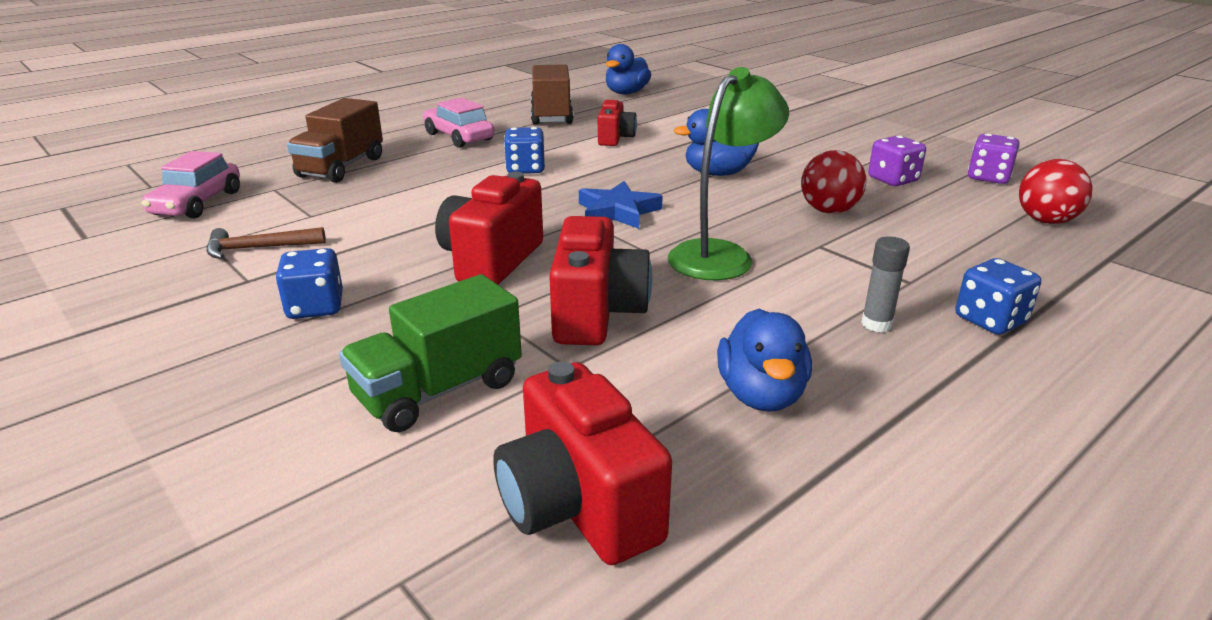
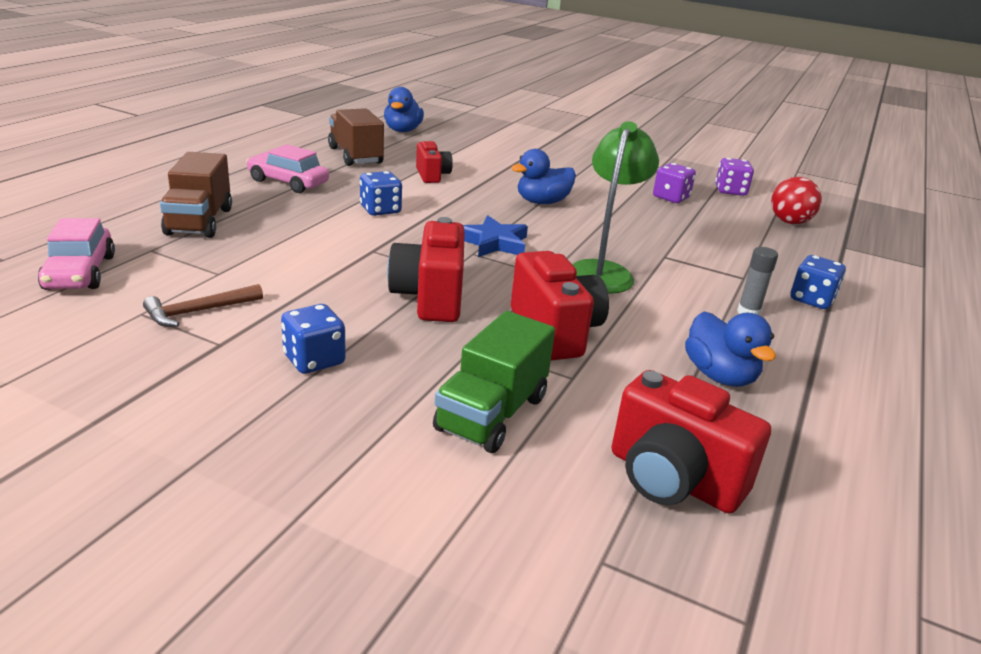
camera: 25 degrees left, 0 degrees up
red ball [801,150,866,214] -> none

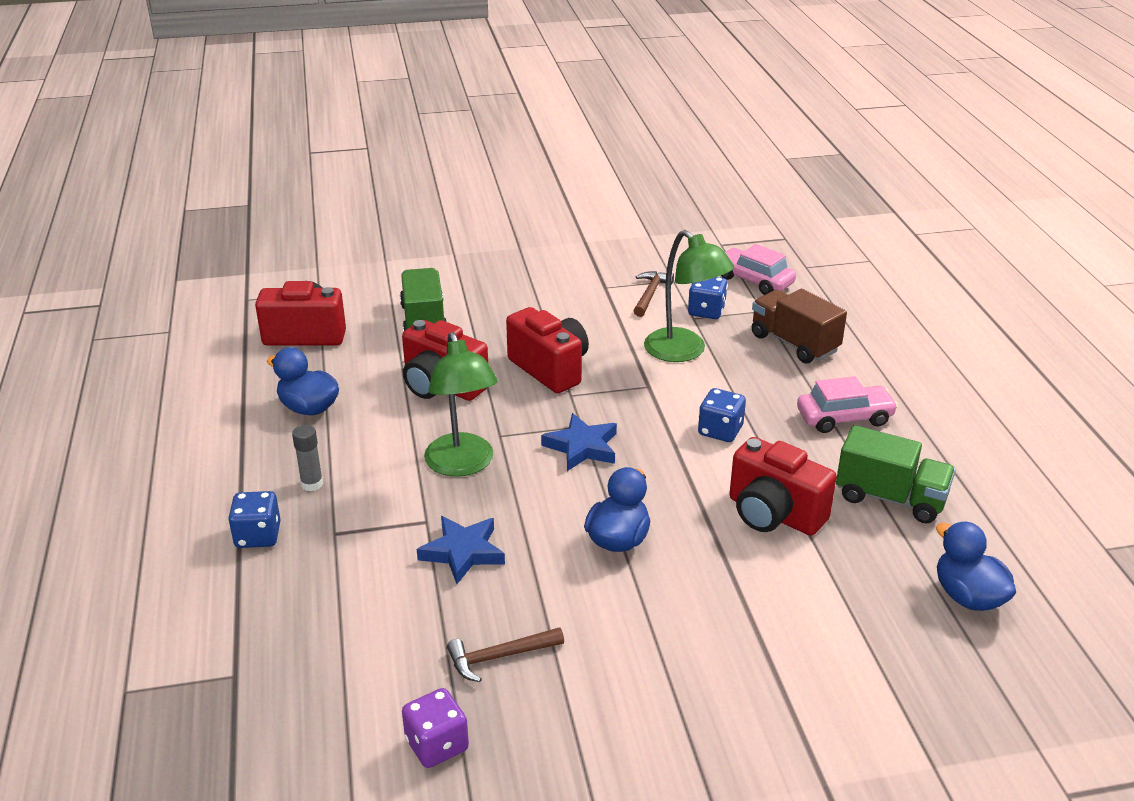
camera: 145 degrees right, 5 degrees up
blue dice [281,304,346,374] -> blue dice moved to [688,277,727,319]
brown truck [328,108,384,166] -> green truck [836,425,956,523]
red camera [416,141,453,183] -> red camera [729,437,837,536], size x1.63
purple dice [653,163,696,203] -> brown hammer [447,627,564,682]
red ball [771,177,822,224] -> none
none -> blue star [417,516,505,584]
none -> green lamp [644,230,734,362]

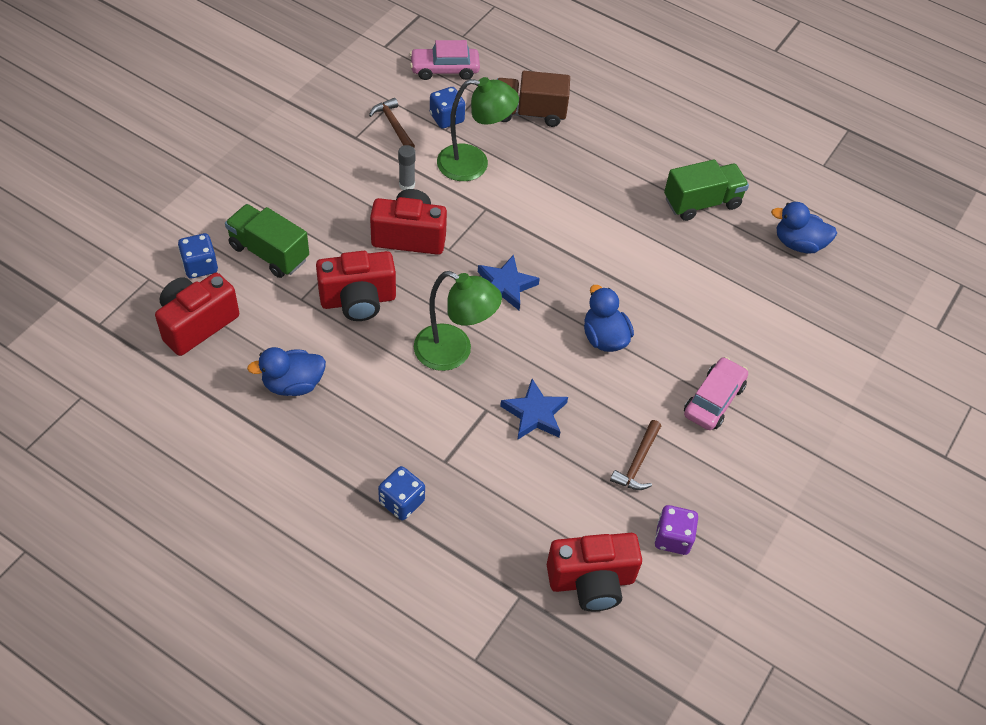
camera: 50 degrees left, 20 degrees up
grey glue stick [292,425,323,491] -> grey glue stick moved to [398,145,416,190]
blue dice [698,388,746,442] -> blue dice moved to [178,233,218,278]
red camera [729,437,837,536] -> red camera moved to [547,533,642,612]
pink car [797,376,898,433] -> pink car moved to [684,357,748,430]

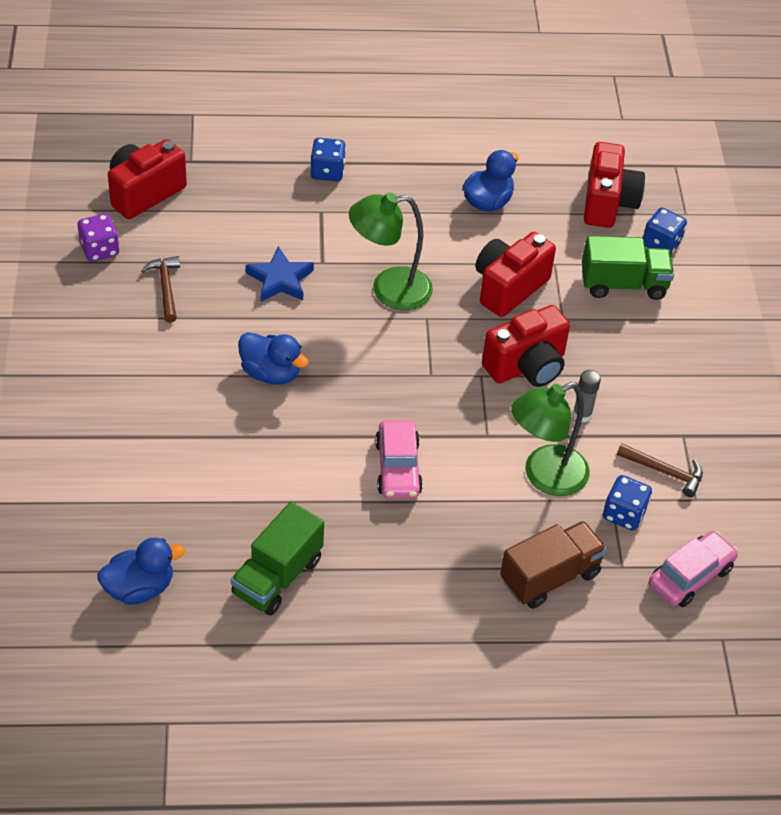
camera: 145 degrees right, 5 degrees down
blue star [478,255,540,310] -> none
pink car [684,357,748,430] -> pink car moved to [375,420,423,498]

